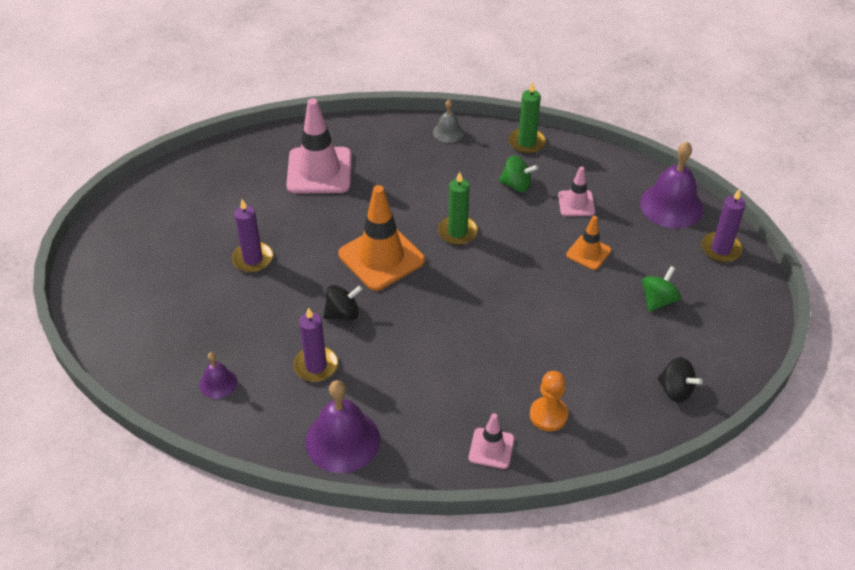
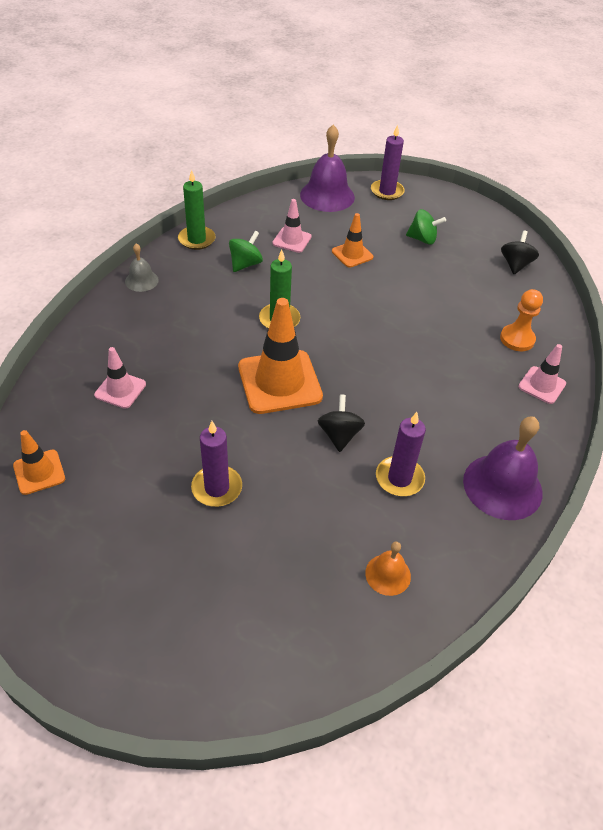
camera: 70 degrees left, 0 degrees up
purple bell [200,352,237,399] -> orange bell [365,542,411,596]
pink traffic cone [286,98,352,194] -> pink traffic cone [94,347,146,409], size x0.53
green spinning top [642,266,681,312] -> green spinning top turned 135 degrees clockwise [406,209,446,245]
black spinning top [657,357,703,403] -> black spinning top turned 45 degrees counterclockwise [501,231,539,274]
none -> orange traffic cone [13,430,65,495]

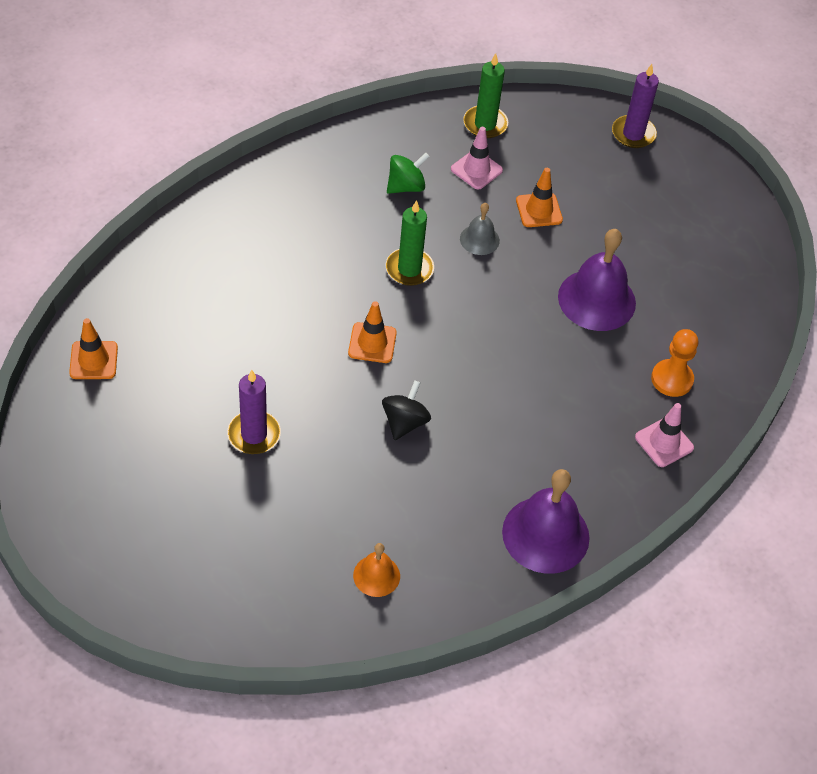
camera: 20 degrees right, 5 degrees up
pink traffic cone [94,347,146,409] -> none
grey bell [125,244,159,292] -> grey bell moved to [460,203,500,255]
green candle [178,169,215,250] -> green candle moved to [463,53,508,138]
orange traffic cone [238,298,323,414] -> orange traffic cone [348,301,397,363], size x0.53
purple bell [300,124,355,212] -> purple bell moved to [558,229,636,331]
purple candle [376,412,426,496] -> none
green spinning top [406,209,446,245] -> none
black spinning top [501,231,539,274] -> none

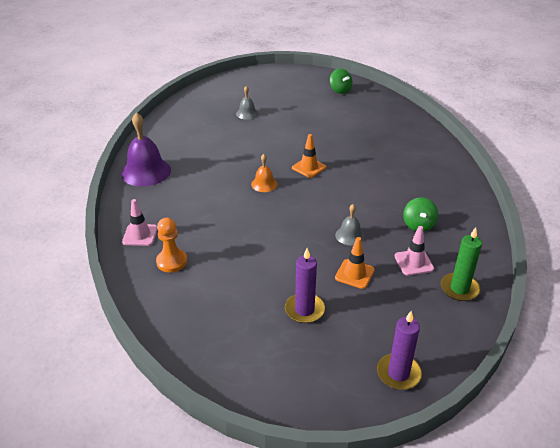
camera: 130 degrees right, 15 degrees down
orange traffic cone [69,318,118,379] -> none
purple candle [227,370,281,454] -> purple candle moved to [285,248,325,323]
orange bell [353,543,400,597] -> orange bell moved to [251,154,278,192]
black spinning top [382,380,431,440] -> none
green candle [385,200,434,286] -> none
purple bell [558,229,636,331] -> none
none -> grey bell [236,86,258,120]
none -> green spinning top [330,69,352,94]

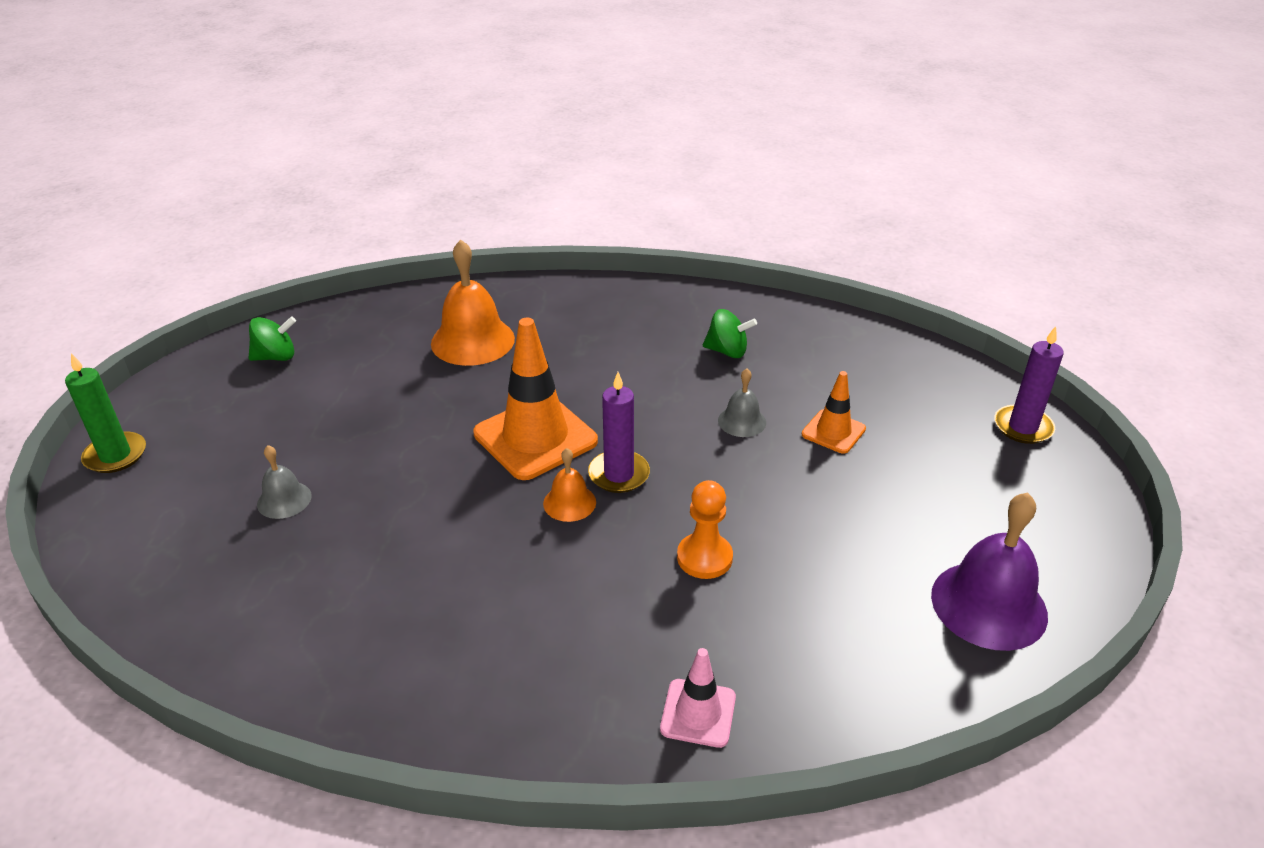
camera: 80 degrees left, 0 degrees up
purple bell [121,112,171,187] -> purple bell moved to [931,492,1048,651]
orange pawn [156,218,187,273] -> orange pawn moved to [677,480,733,579]
purple candle [285,248,325,323] -> purple candle moved to [588,372,650,493]
orange traffic cone [292,134,326,178] -> orange traffic cone [473,318,598,480], size x1.89
pink traffic cone [395,226,434,276] -> none
green candle [441,227,482,301] -> green candle moved to [65,353,146,473]
none -> orange bell [431,239,515,366]

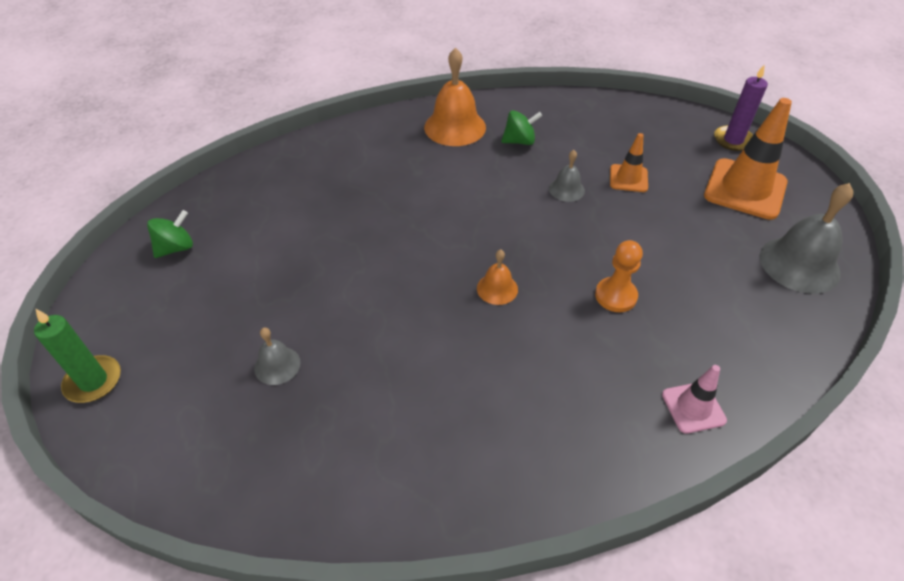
camera: 25 degrees left, 10 degrees up
orange bell [431,239,515,366] -> orange bell moved to [424,48,486,146]
orange traffic cone [473,318,598,480] -> orange traffic cone moved to [704,98,792,220]
purple candle [588,372,650,493] -> none
purple bell [931,492,1048,651] -> grey bell [760,183,853,294]

